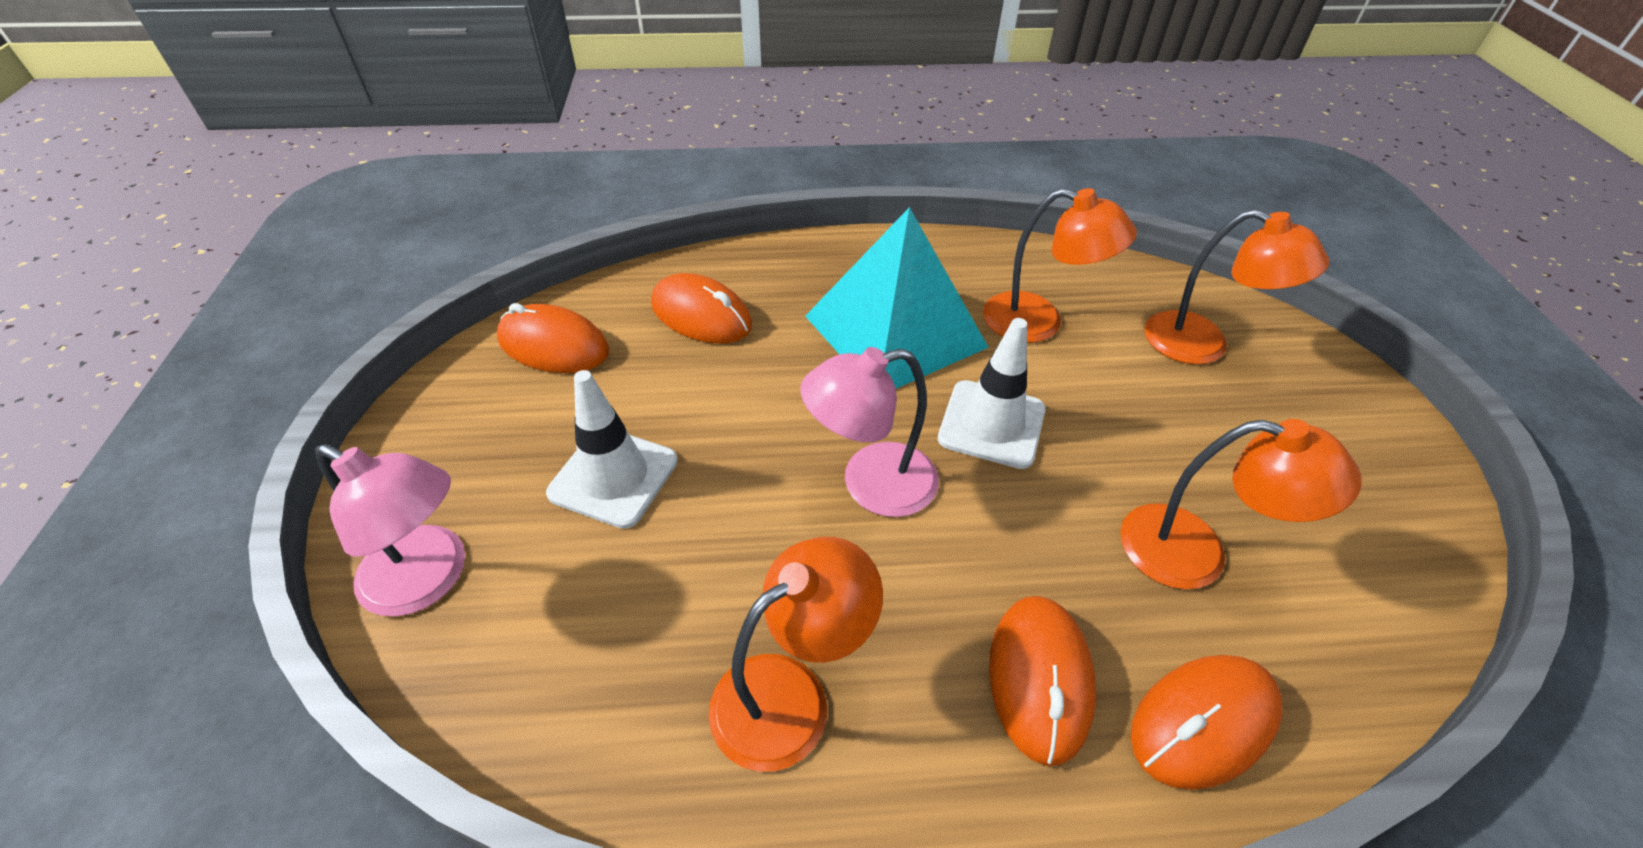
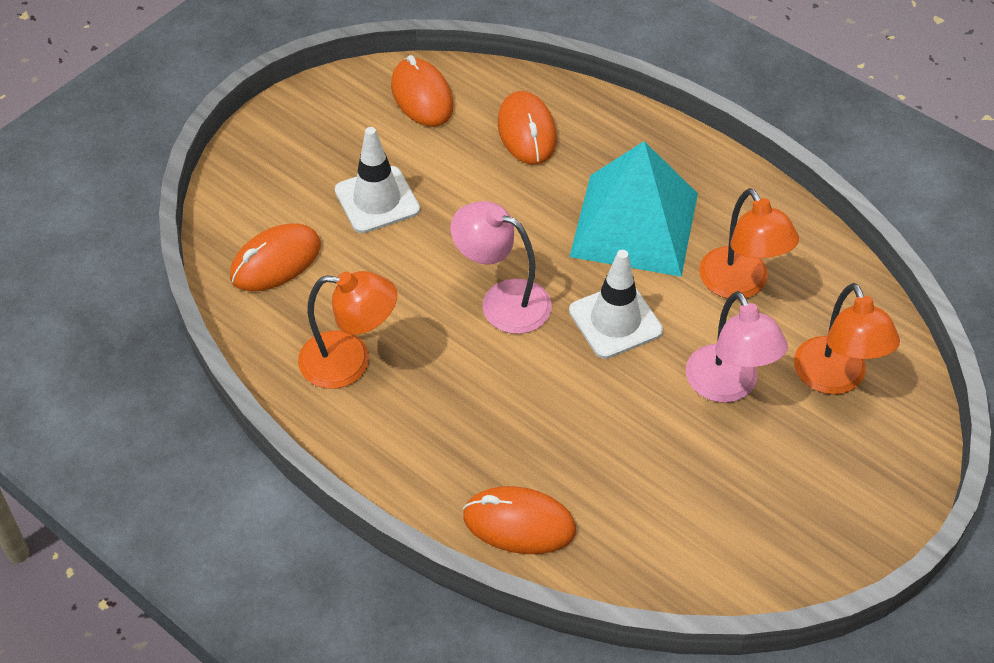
camera: 45 degrees right, 5 degrees up
pink lamp [315,444,465,617] -> pink lamp moved to [686,291,788,403]
orange mouse [989,596,1096,766] -> orange mouse moved to [230,223,321,291]
orange lamp [1120,419,1361,589] -> none

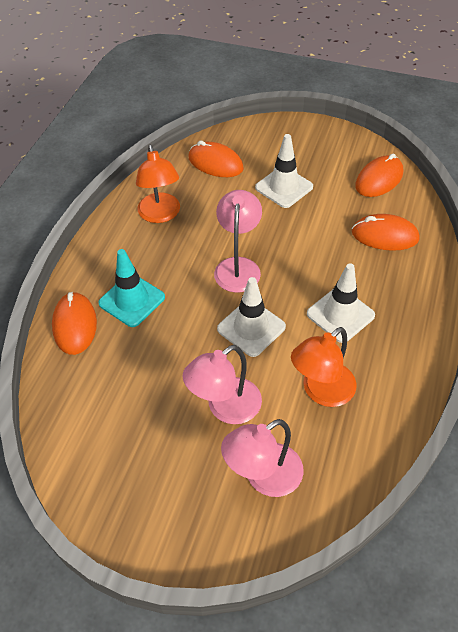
camera: 70 degrees right, 0 degrees up
orange mouse [498,91,557,165] -> orange mouse turned 45 degrees clockwise [352,214,419,251]
turquoise pyramid [569,141,698,277] -> white traffic cone [307,263,375,343]
orange lamp [794,283,900,395] -> pink lamp [221,419,303,497]
none -> turquoise traffic cone [98,249,165,327]

